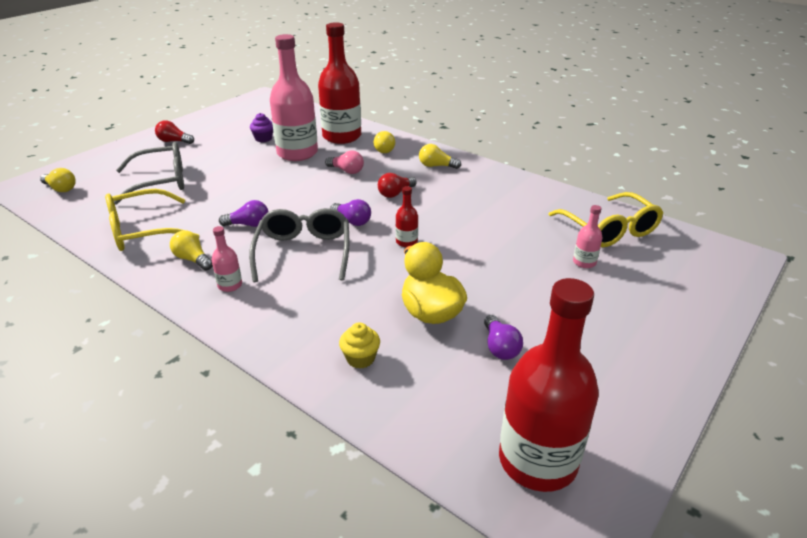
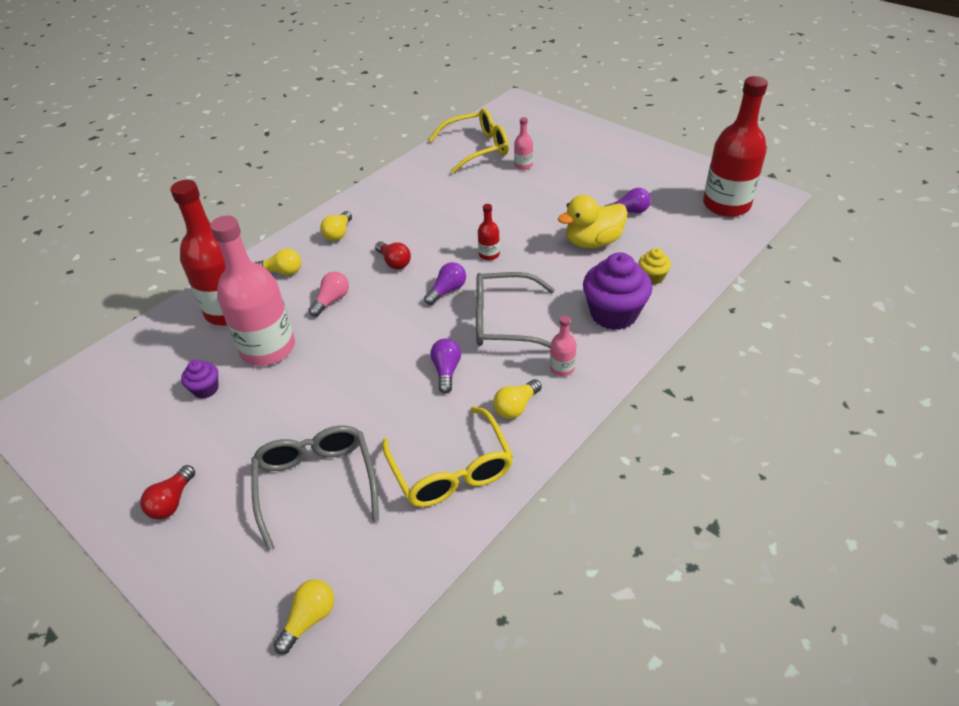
camera: 85 degrees left, 10 degrees up
none -> purple cupcake [583,252,652,330]

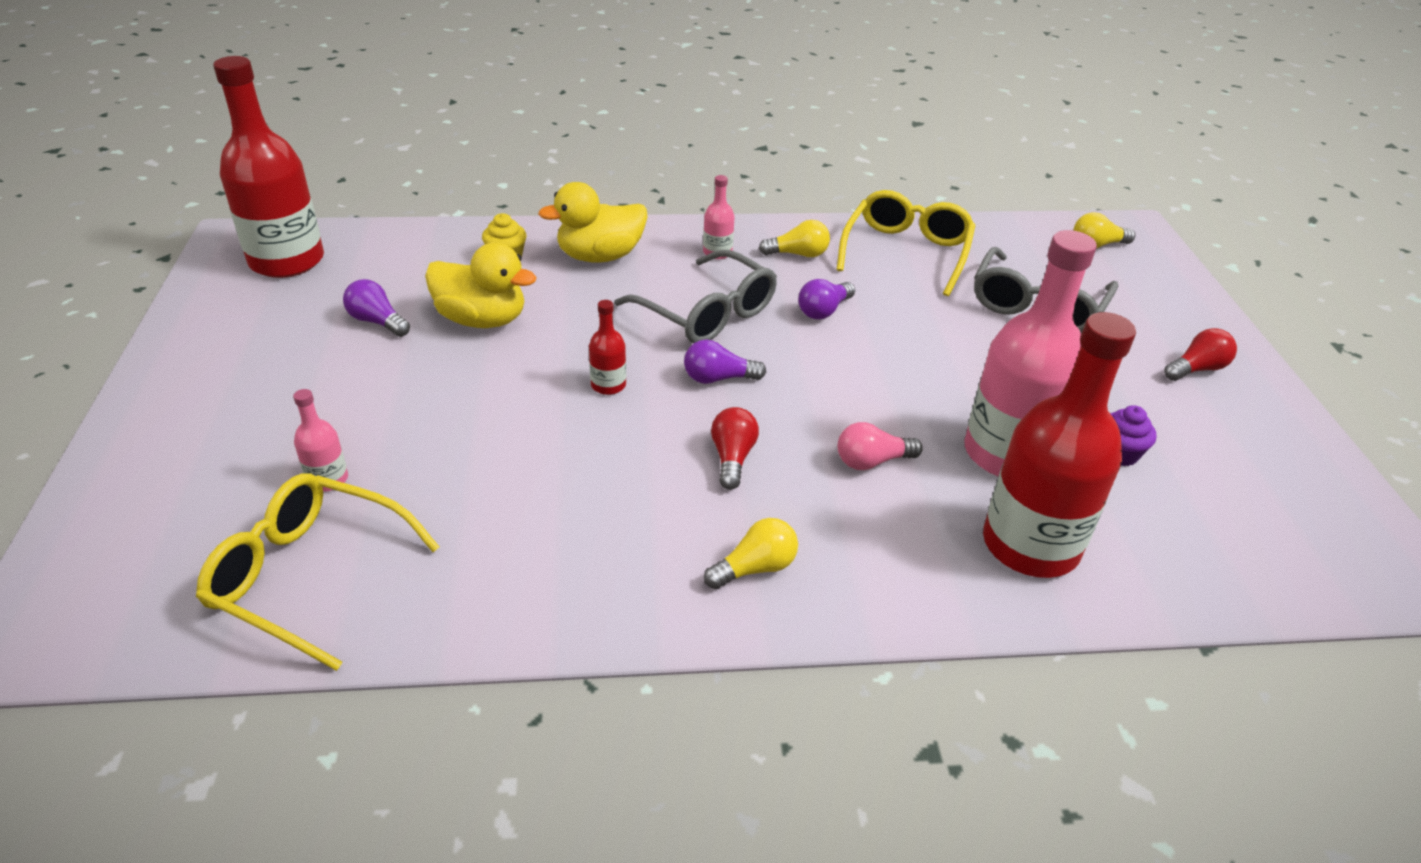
camera: 140 degrees left, 5 degrees down
yellow light bulb [255,248,301,275] -> none
purple cupcake [583,252,652,330] -> yellow duck [538,182,647,263]

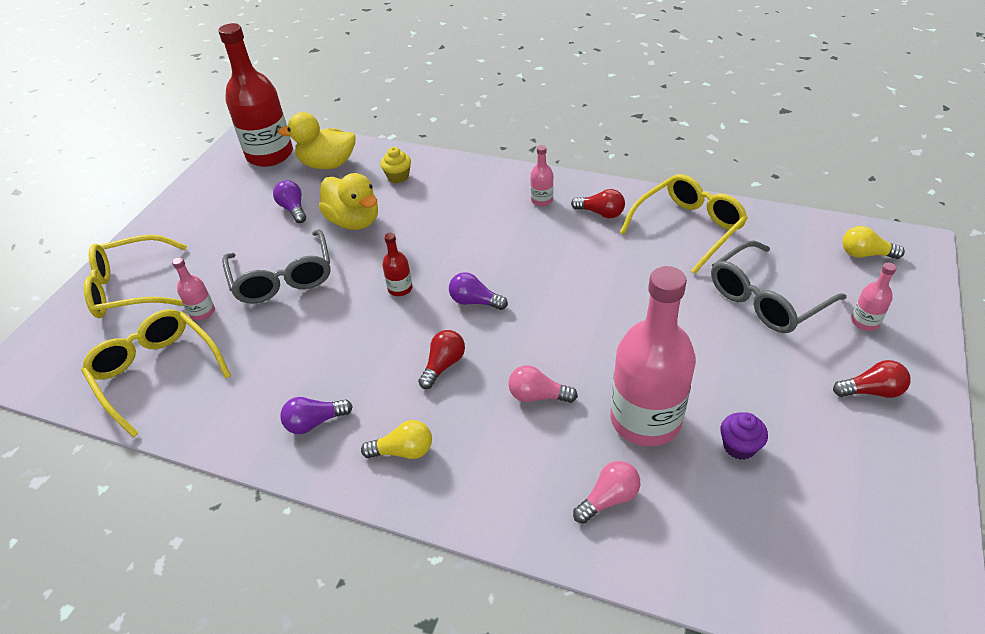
camera: 30 degrees right, 5 degrees up
yellow duck [538,182,647,263] -> yellow duck moved to [278,112,356,169]
grey glasses [614,250,777,343] -> grey glasses moved to [222,229,330,303]
yellow light bulb [759,220,830,257] -> red light bulb [571,189,625,218]
purple light bulb [798,279,855,320] -> purple light bulb moved to [280,397,353,434]
red bottle [983,312,1136,578] -> pink light bulb [573,461,640,524]
none -> yellow glasses [84,235,187,318]
none -> pink bottle [851,263,897,331]

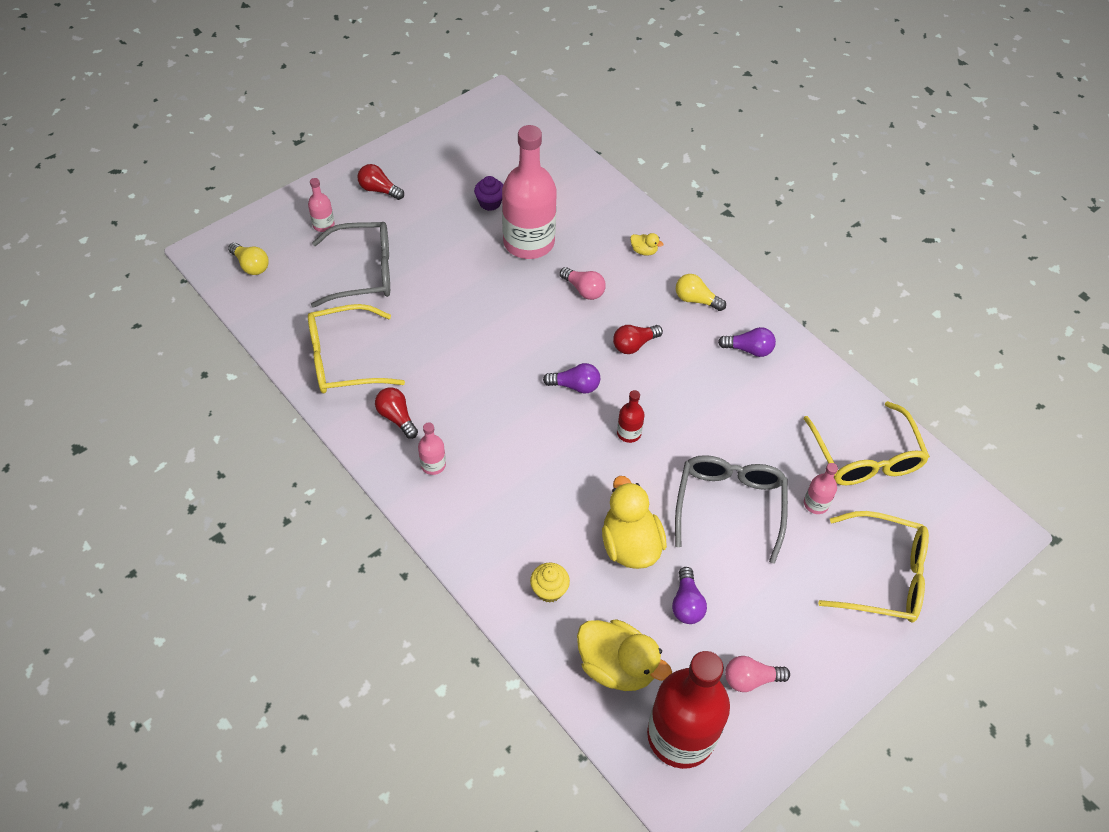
camera: 155 degrees left, 10 degrees up
purple light bulb [449,272,508,310] -> purple light bulb turned 45 degrees counterclockwise [543,363,600,394]
pink light bulb [573,461,640,524] -> pink light bulb moved to [725,656,790,692]
none -> yellow duck [630,233,664,256]

